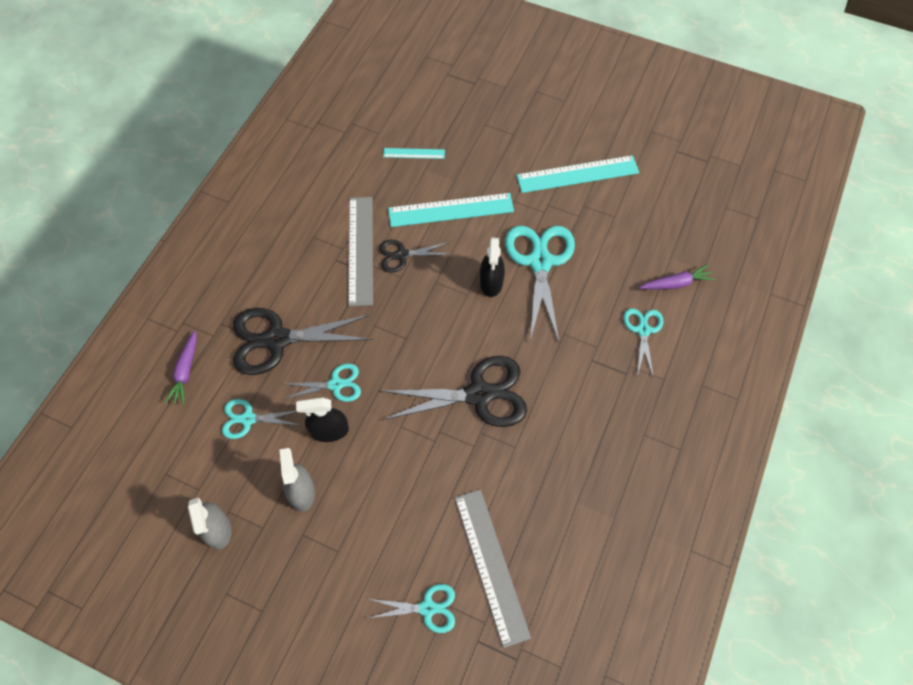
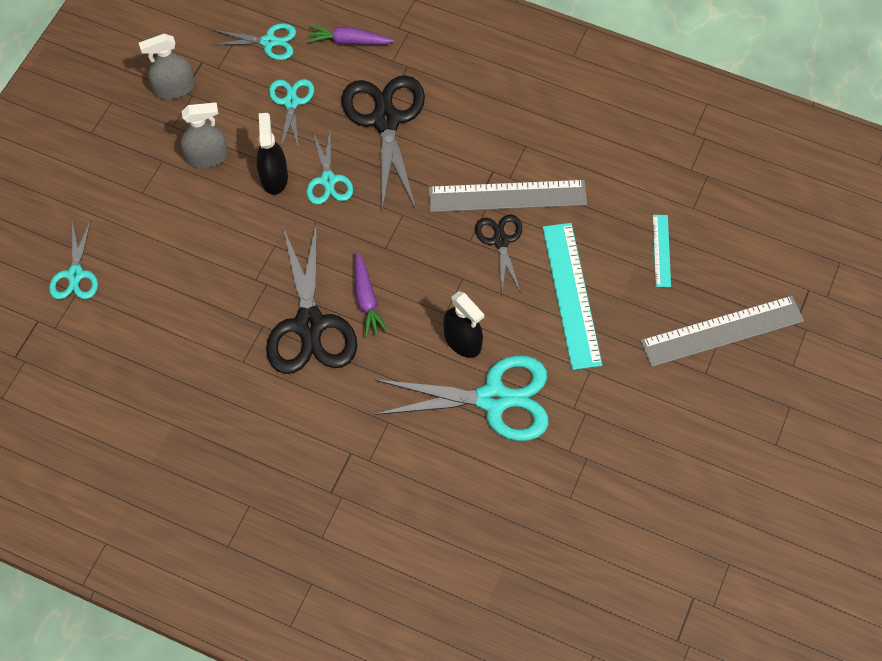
camera: 90 degrees right, 0 degrees up
grey ruler [455,489,531,648] -> grey ruler moved to [640,296,804,367]
black spray bottle [480,238,505,297] -> black spray bottle turned 135 degrees counterclockwise [443,291,484,358]
turquoise ruler [517,155,639,193] -> none
turquoise scissors [623,308,663,376] -> turquoise scissors moved to [212,23,296,60]
purple carrot [639,265,715,290] -> purple carrot moved to [355,252,388,338]

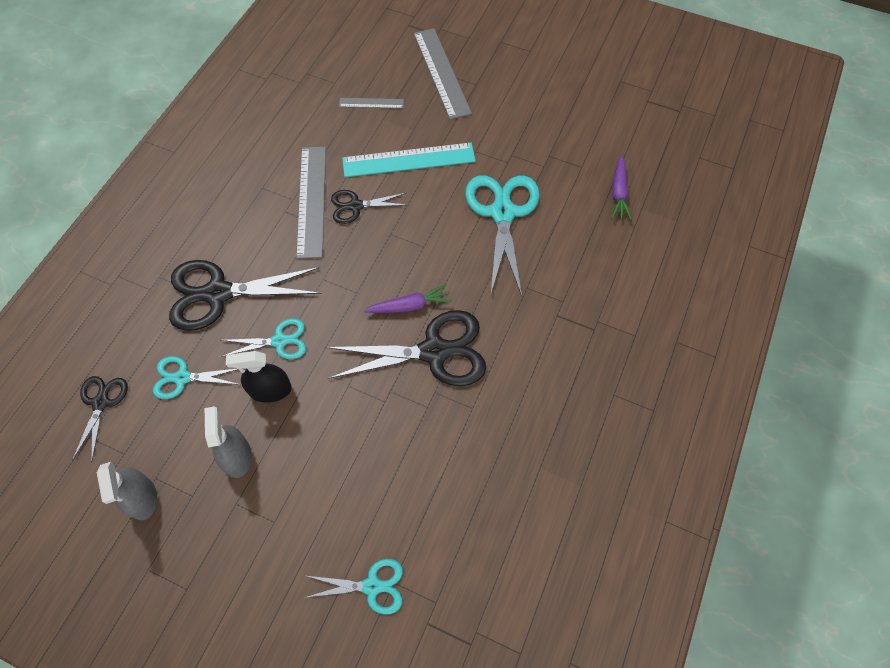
camera: 90 degrees left, 0 degrees up
turquoise scissors [212,23,296,60] -> black scissors [72,376,128,461]
purple carrot [307,25,394,45] -> purple carrot moved to [612,155,632,220]
black spray bottle [443,291,484,358] -> none
turquoise ruler [653,215,671,287] -> grey ruler [339,98,404,109]

